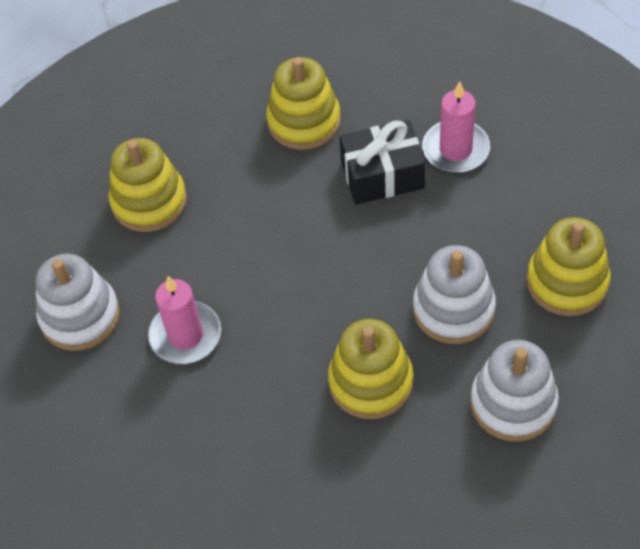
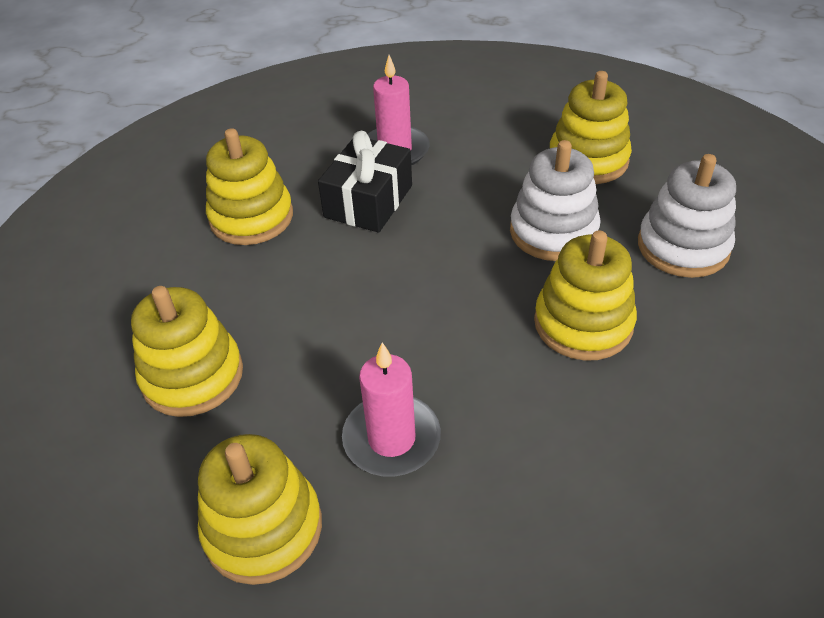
camera: 55 degrees left, 10 degrees down
white stacking toy [35,254,120,351] -> yellow stacking toy [198,434,322,585]

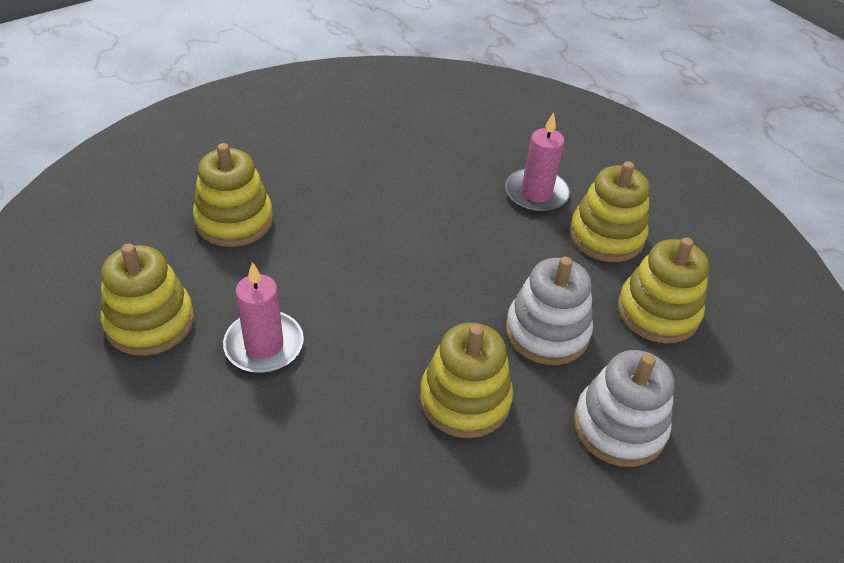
camera: 45 degrees right, 0 degrees up
yellow stacking toy [206,128,293,245] -> yellow stacking toy moved to [569,161,650,262]
black gift [318,131,412,233] -> none

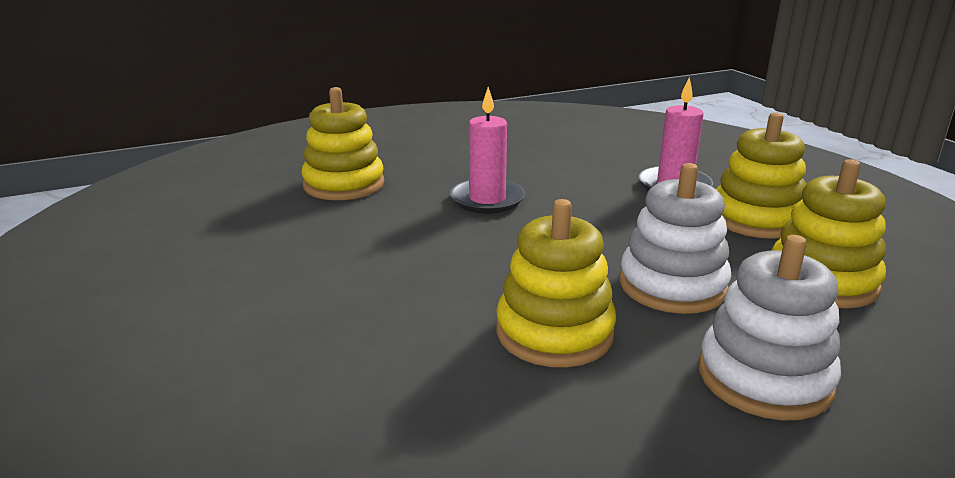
camera: 15 degrees right, 20 degrees down
yellow stacking toy [100,244,194,356] -> none
pink candle [223,262,304,373] -> pink candle moved to [450,87,525,213]

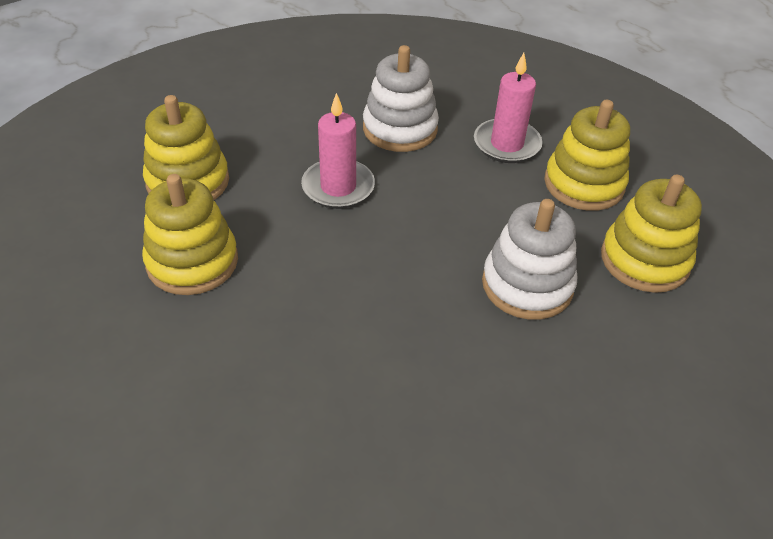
camera: 15 degrees left, 20 degrees up
yellow stacking toy [496,199,616,367] -> yellow stacking toy moved to [142,174,238,295]
white stacking toy [698,235,841,421] -> white stacking toy moved to [363,45,439,152]

